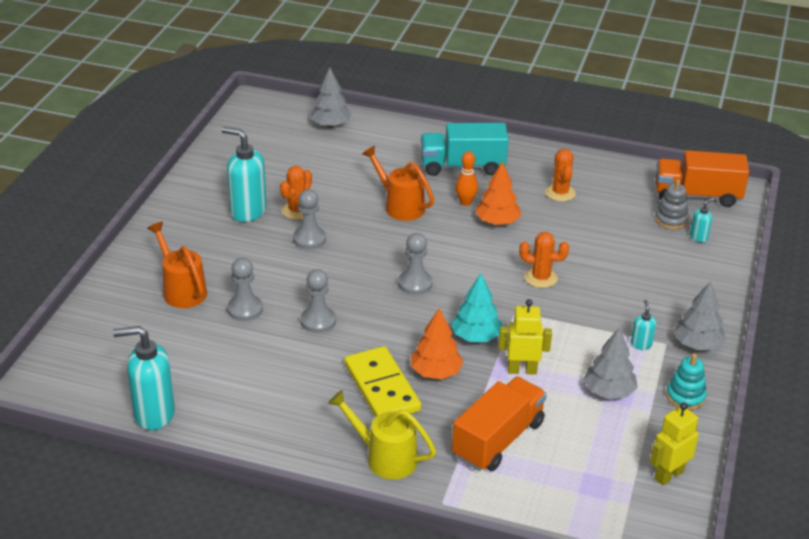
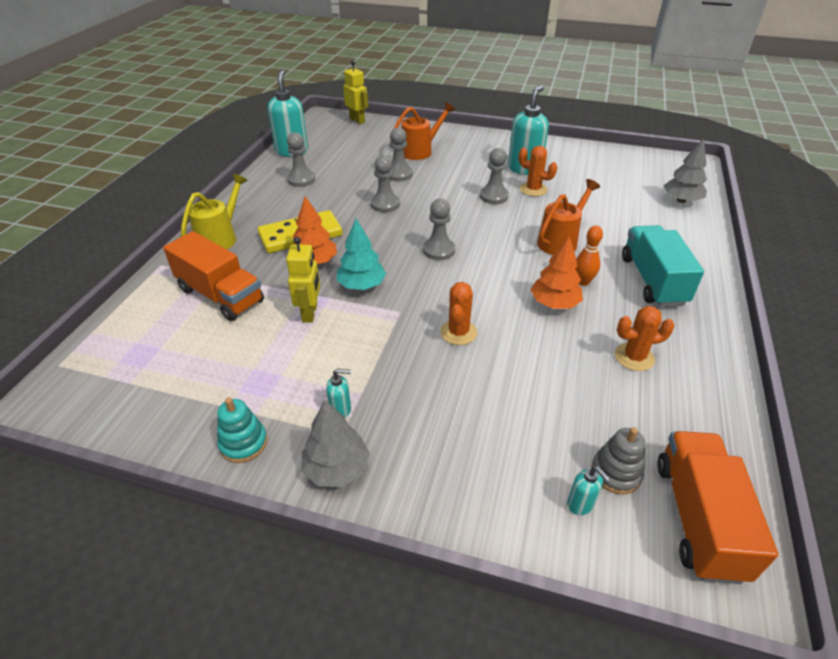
camera: 90 degrees right, 5 degrees up
grey tree [583,327,638,399] -> none
yellow robot [650,403,699,485] -> yellow robot moved to [343,60,368,124]
none -> grey pawn [287,132,315,187]

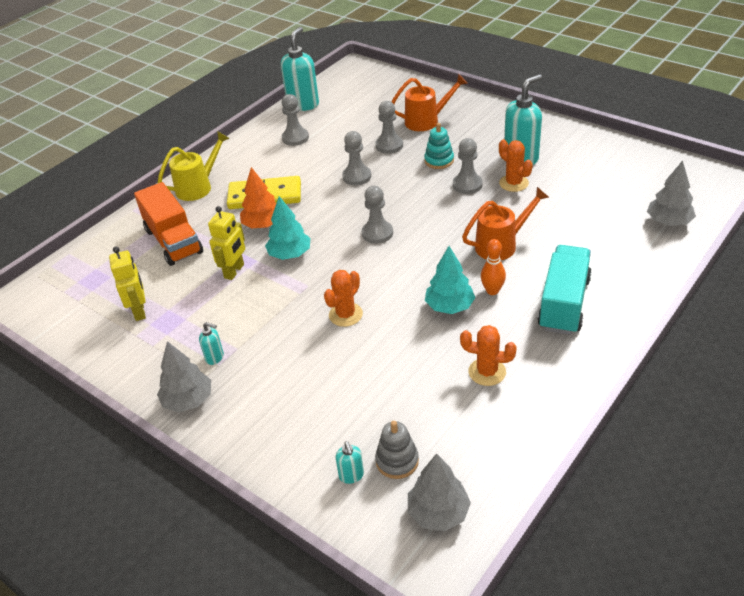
camera: 25 degrees right, 0 degrees up
turquoise stacking toy [217,397,267,463] -> turquoise stacking toy moved to [424,123,454,169]
yellow robot [343,60,368,124] -> yellow robot moved to [109,247,146,321]
orange tree [531,236,583,309] -> turquoise tree [425,246,476,314]
orange truck [657,431,778,584] -> grey tree [408,453,471,531]

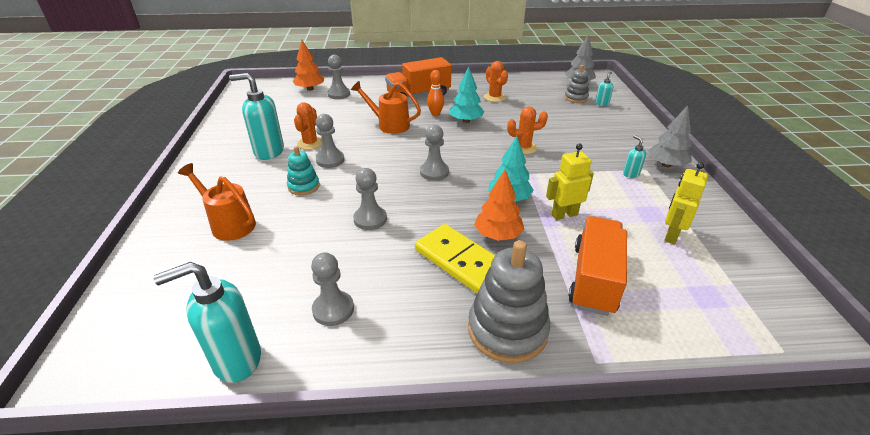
camera: 135 degrees left, 5 degrees down
yellow watering can [158,131,230,201] -> grey stacking toy [468,240,550,363]
grey pawn [375,101,403,154] -> grey pawn moved to [327,55,350,99]
turquoise truck [538,245,592,335] -> orange truck [385,57,451,97]
grey tree [647,161,696,226] -> orange tree [293,40,324,91]

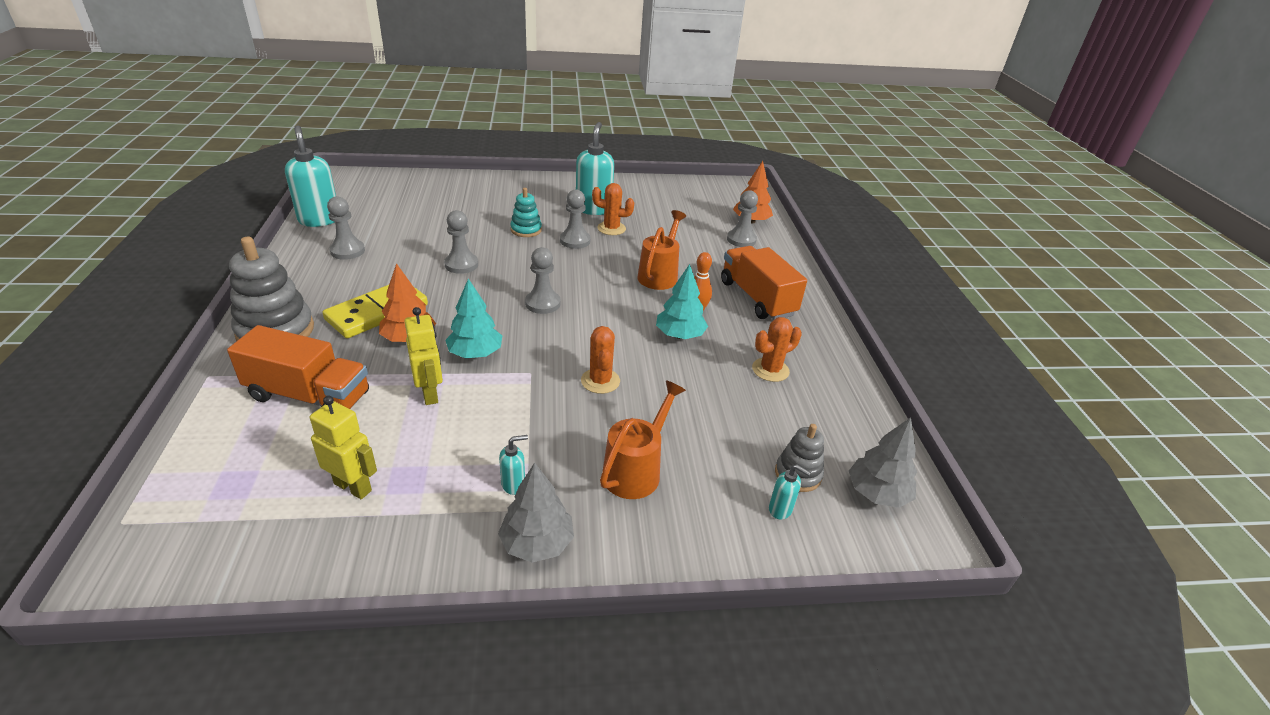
camera: 85 degrees right, 0 degrees up
orange watering can [178,163,256,241] -> orange watering can moved to [600,380,686,499]

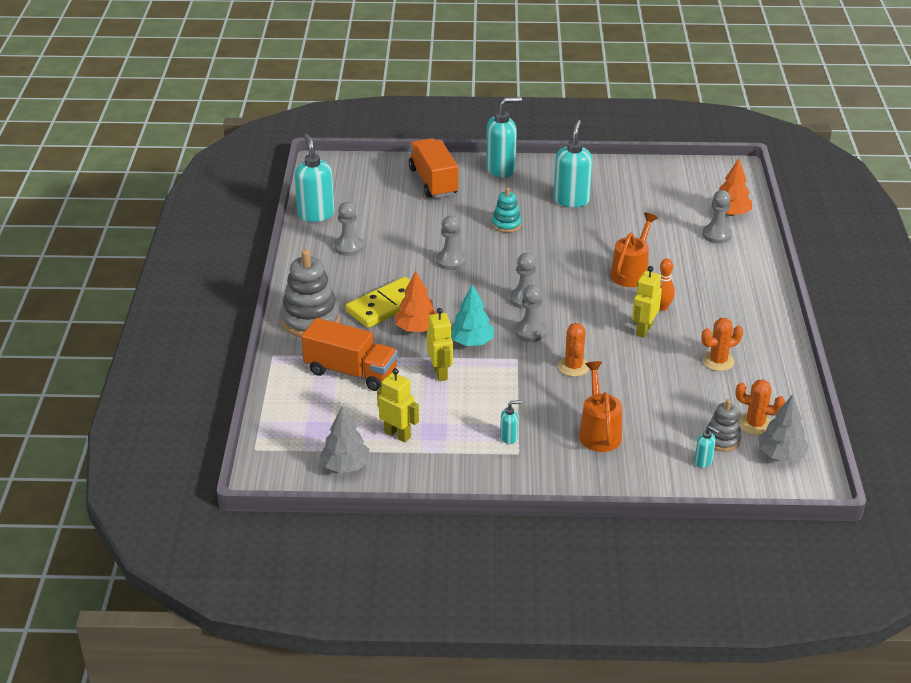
camera: 10 degrees right, 0 degrees up
grey tree [498,462,574,563] -> grey tree moved to [319,406,369,473]
grey pawn [560,189,591,249] -> grey pawn moved to [515,285,547,342]
orange cactus [592,183,634,235] -> orange cactus moved to [736,380,785,435]
orange watering can [600,380,686,499] -> orange watering can turned 45 degrees counterclockwise [579,361,622,452]
turquoise tree [656,264,708,339] -> yellow robot [632,266,662,338]
orange truck [721,246,807,320] -> orange truck moved to [409,138,458,198]
none -> turquoise soap dispenser [486,97,522,178]

